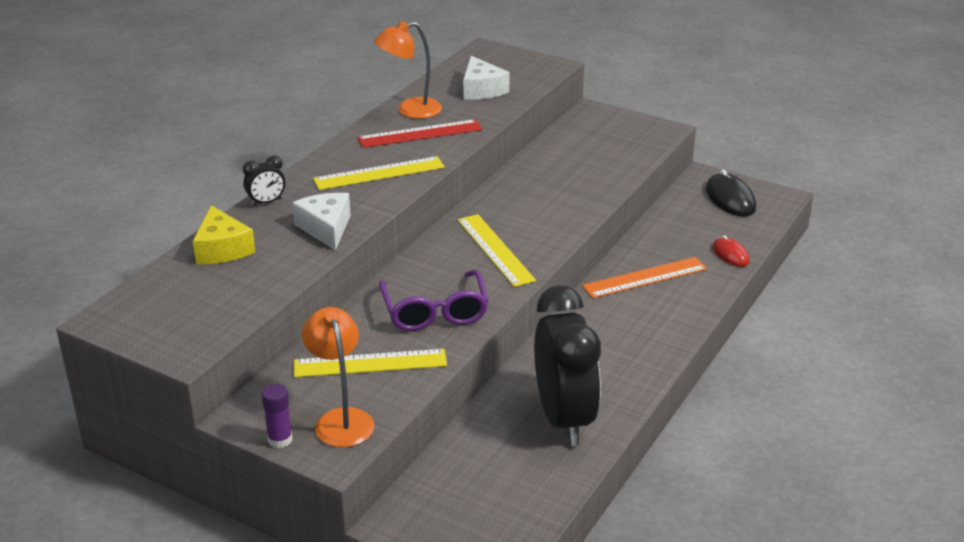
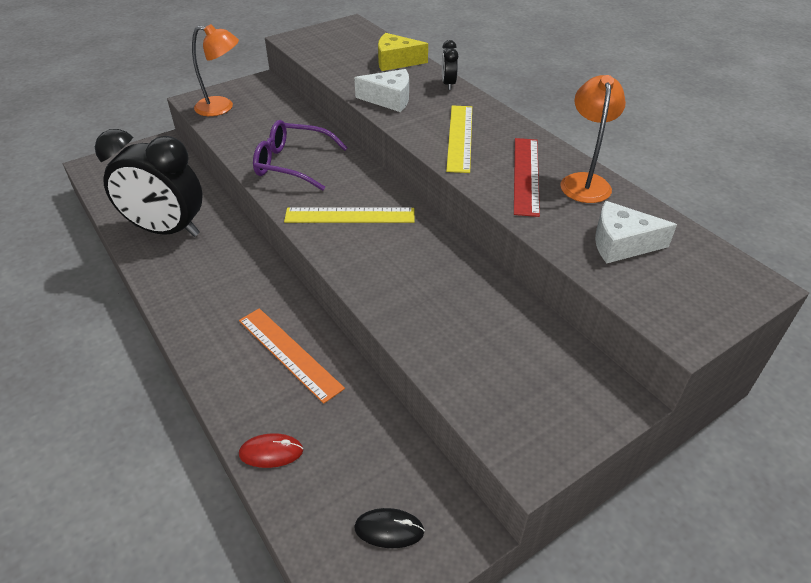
camera: 115 degrees right, 10 degrees up
purple glue stick [262,384,292,448] -> none
yellow ruler [294,349,447,377] -> none
orange ruler [582,257,707,298] -> orange ruler turned 45 degrees counterclockwise [239,308,345,404]
black mouse [706,169,756,217] -> black mouse [354,508,425,548], size x0.63

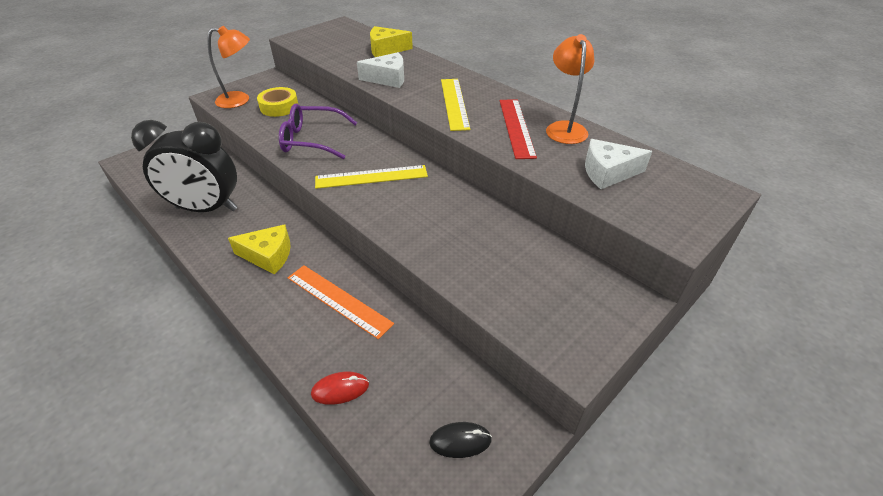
camera: 10 degrees left, 0 degrees up
black clock [442,40,458,90] -> none
none -> yellow cheese [228,224,291,275]
none -> yellow tape [257,87,298,117]

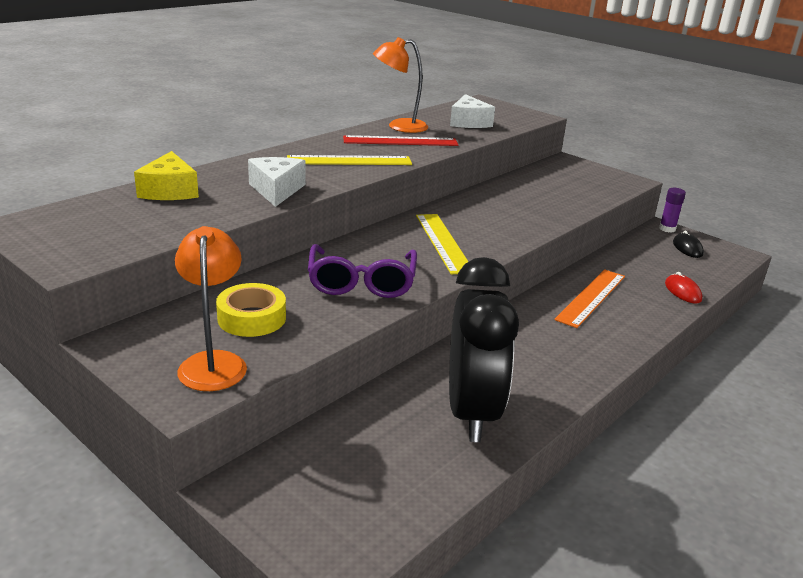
camera: 95 degrees left, 15 degrees down
yellow cheese [228,224,291,275] -> none
none -> purple glue stick [659,188,686,233]

